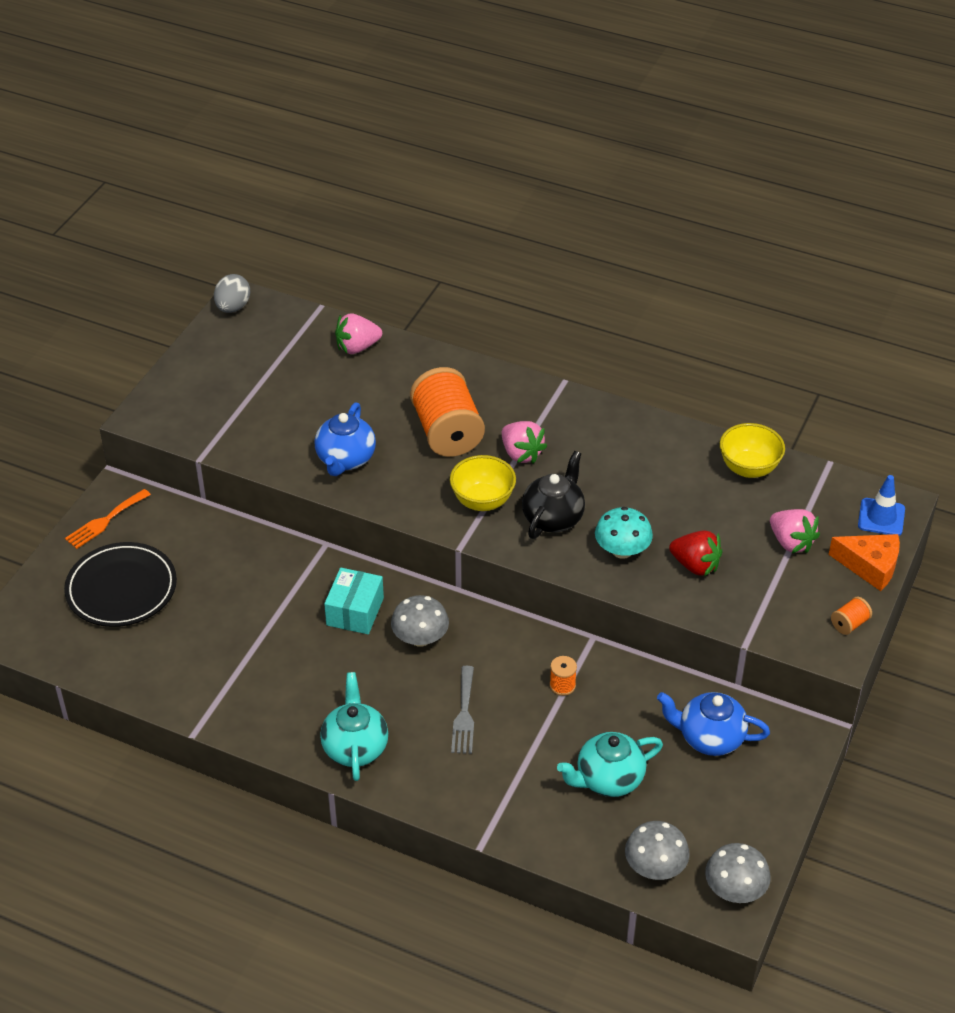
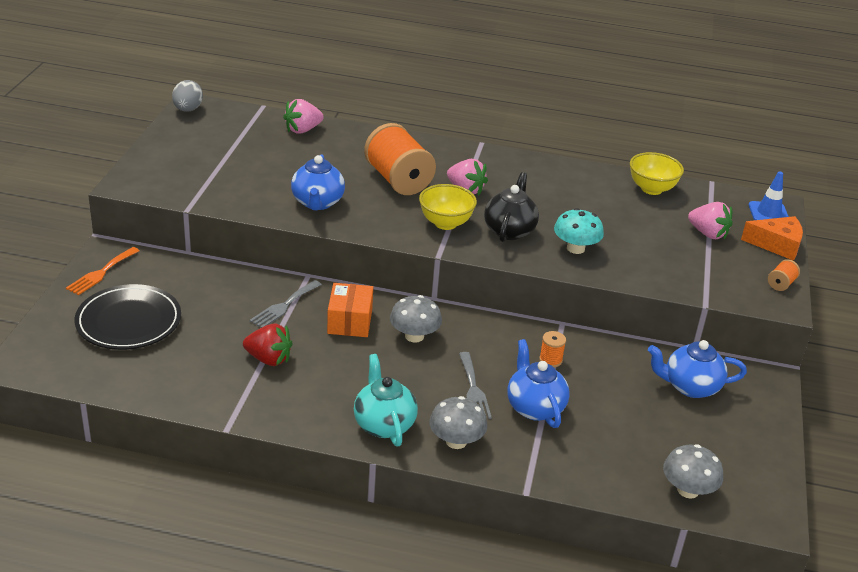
camera: 15 degrees left, 10 degrees down
turquoise box [324,568,384,634] -> orange box [327,283,373,337]
turquoise teapot [557,732,663,797] -> none
red strawberry [669,530,723,577] -> red strawberry moved to [243,324,293,366]
grey mushroom [705,843,771,903] -> grey mushroom moved to [429,396,487,449]
none -> grey fork [250,280,322,328]
none -> blue teapot [507,339,570,428]

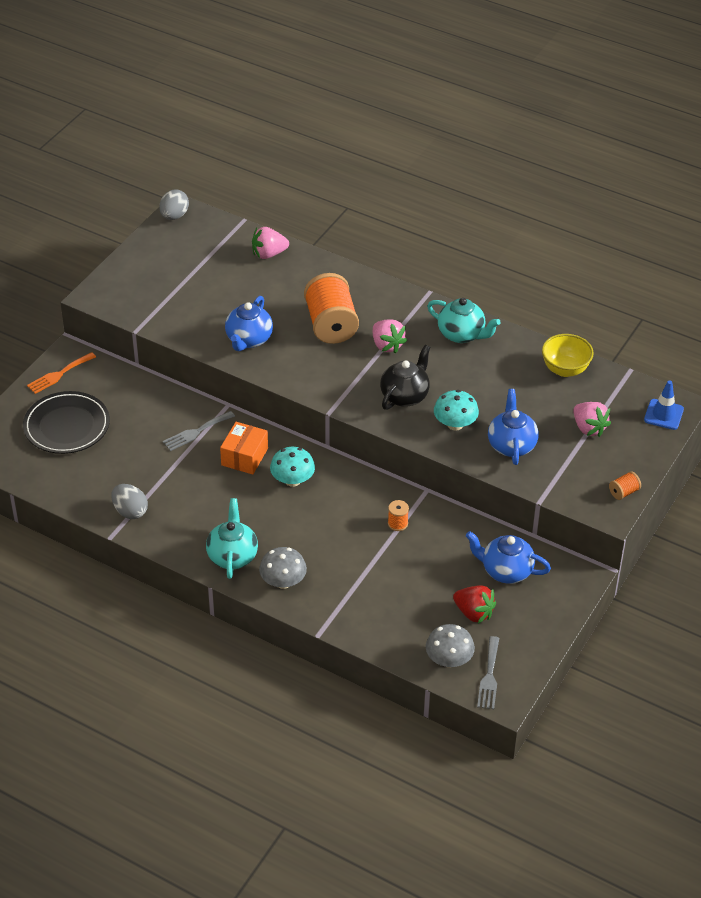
camera: 20 degrees right, 10 degrees up
red strawberry [243,324,293,366] -> red strawberry moved to [453,585,496,624]
grey mushroom [390,295,442,343] -> turquoise mushroom [270,447,315,487]
yellow bowl [419,184,477,230] -> none
grey fork [459,352,492,419] -> grey fork moved to [477,636,499,709]
blue teapot [507,339,570,428] -> blue teapot moved to [488,389,539,465]
orange cheese [741,216,803,261] -> none
none -> grey egg [111,484,148,519]
none -> turquoise teapot [427,298,501,343]

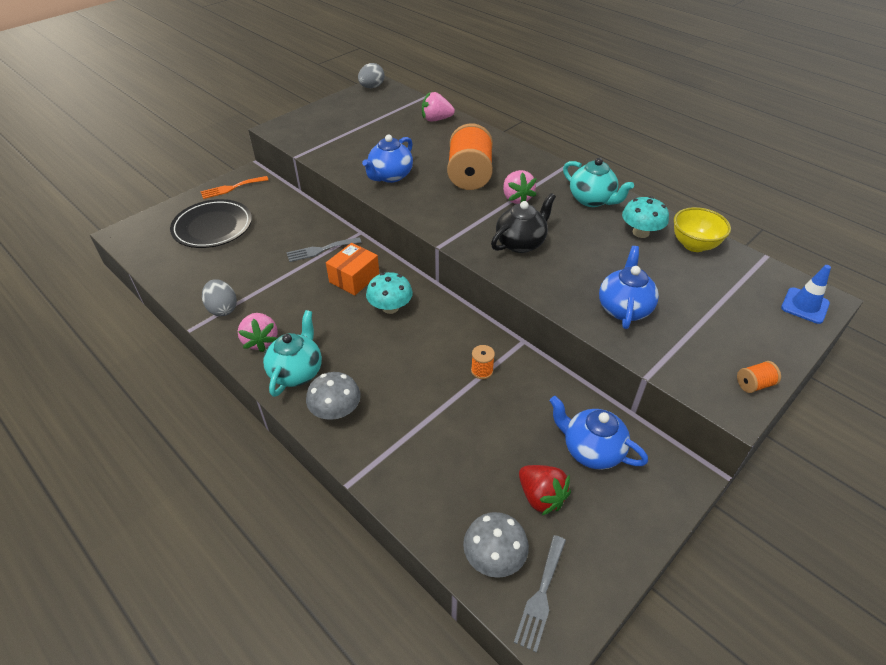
camera: 15 degrees right, 0 degrees up
turquoise mushroom [434,390,479,431] -> turquoise mushroom moved to [622,196,669,238]
pink strawberry [573,402,611,437] -> pink strawberry moved to [238,313,278,352]

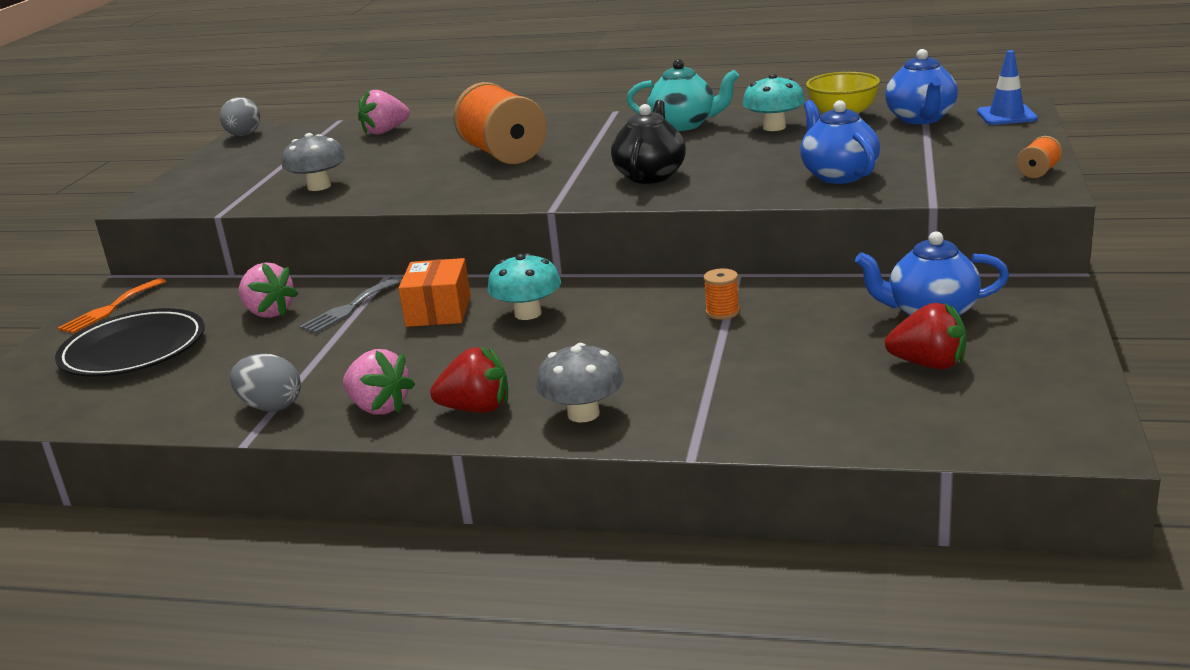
camera: 30 degrees left, 20 degrees down
turquoise teapot [263,310,322,397] -> red strawberry [430,347,508,413]
blue teapot [362,134,413,183] -> blue teapot moved to [885,49,958,124]
grey mushroom [463,512,529,578] -> grey mushroom moved to [282,133,346,191]
pink strawberry [503,170,537,204] -> pink strawberry moved to [239,262,299,318]
grey fork [514,535,566,653] -> none

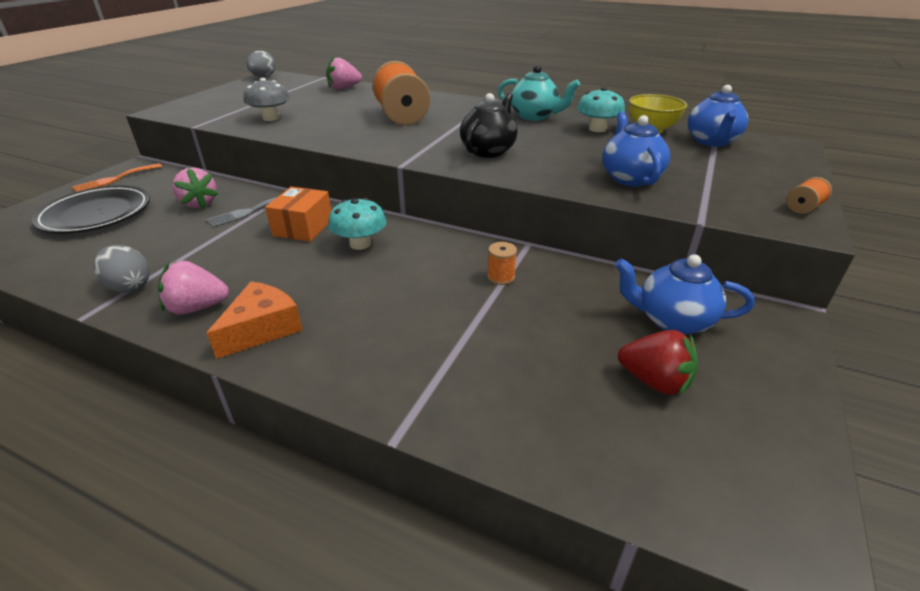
camera: 10 degrees right, 10 degrees up
pink strawberry [343,349,415,415] -> pink strawberry turned 120 degrees clockwise [158,261,229,315]
red strawberry [430,347,508,413] -> orange cheese [207,282,303,359]
grey mushroom [536,343,624,422] -> none
blue traffic cone [977,50,1038,125] -> none

